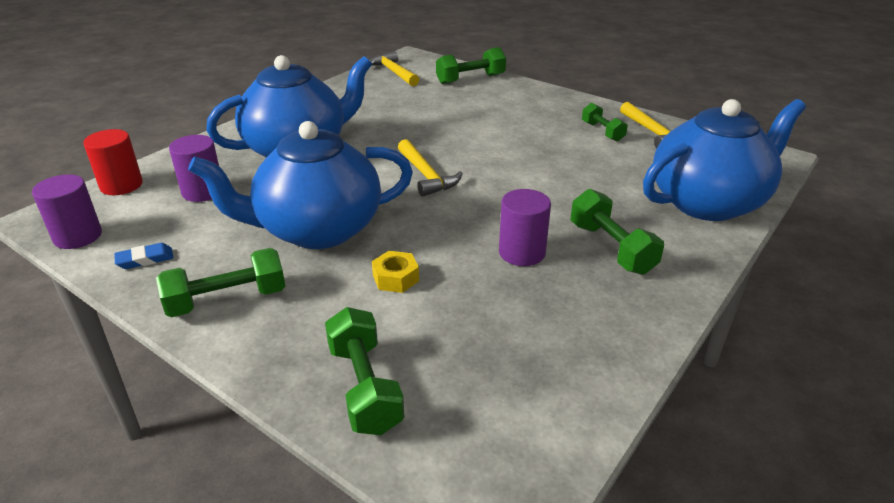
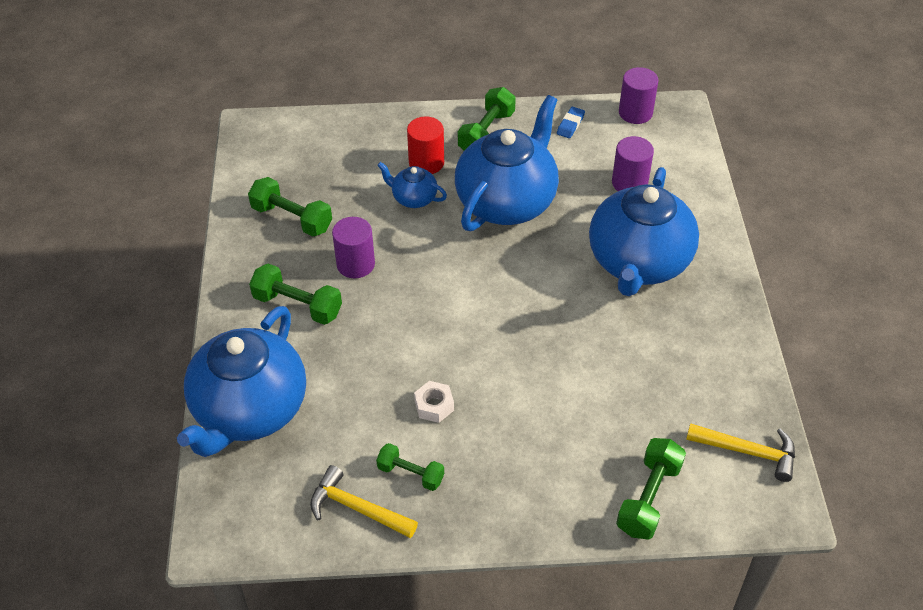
camera: 140 degrees right, 15 degrees up
red cylinder [83,129,143,195] -> red cylinder moved to [407,116,444,174]
green dumbbell [325,307,405,435] -> green dumbbell moved to [248,177,332,236]
yellow nut [372,251,419,293] -> blue teapot [377,162,447,208]
yellow hammer [398,139,463,197] -> none
none -> white nut [414,381,454,423]

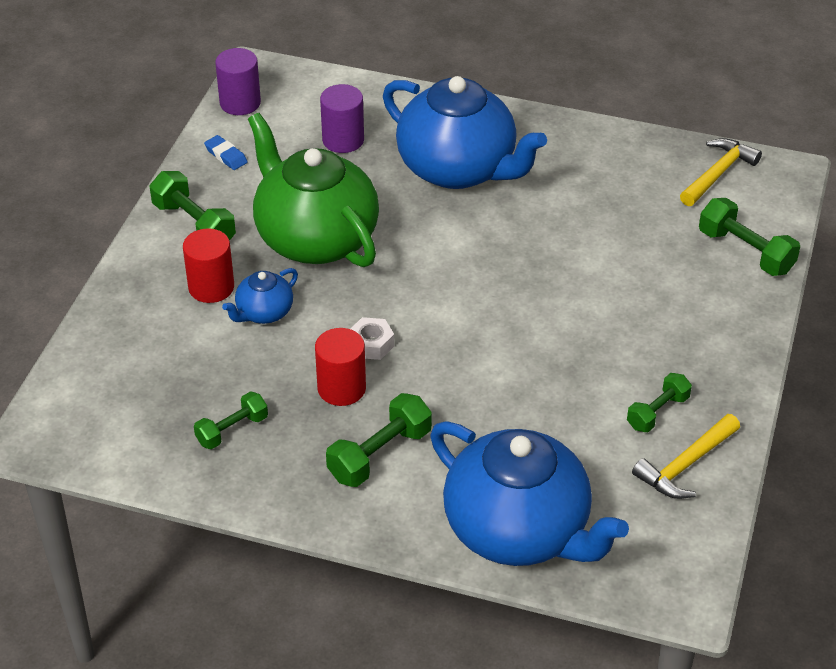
camera: 70 degrees left, 5 degrees down
green dumbbell [248,177,332,236] -> green dumbbell [194,392,268,449], size x0.66
purple cylinder [332,217,375,278] -> red cylinder [315,328,366,406]
white nut [414,381,454,423] -> white nut moved to [350,317,394,360]
blue teapot [455,95,559,231] -> green teapot [248,113,379,267]

